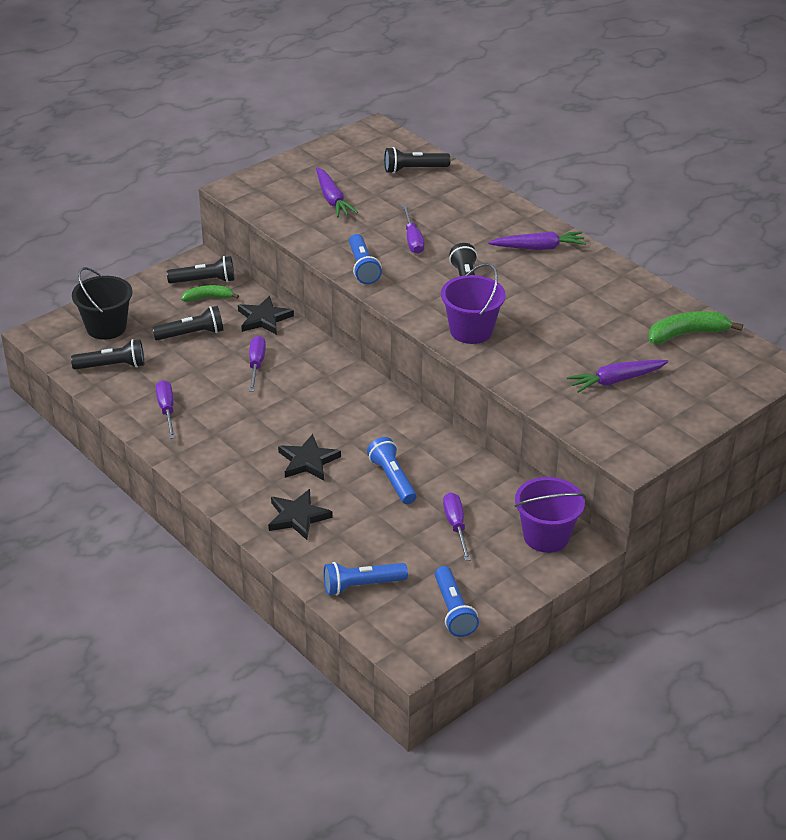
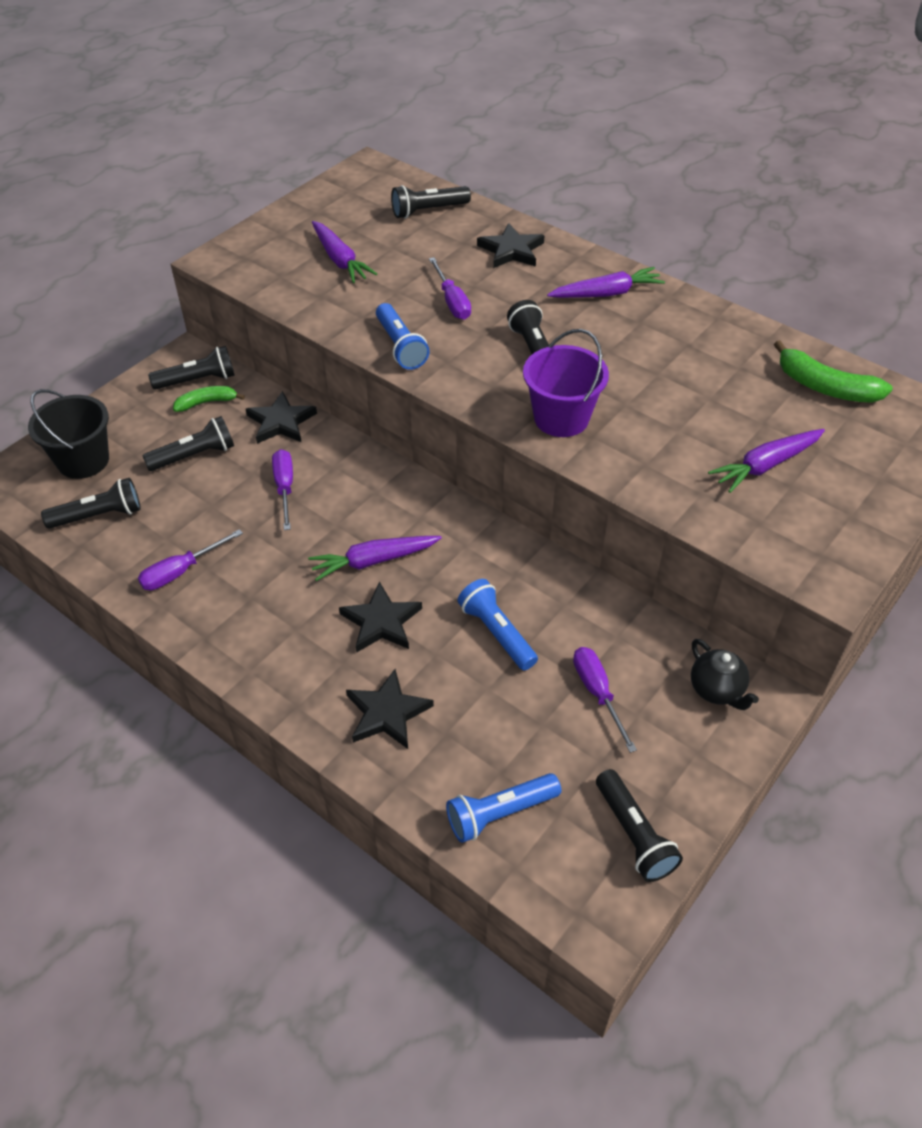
camera: 10 degrees left, 10 degrees up
purple screwdriver [156,380,175,439] -> purple screwdriver turned 105 degrees counterclockwise [138,529,243,590]
blue flashlight [435,566,479,637] -> black flashlight [596,769,683,882]
purple bucket [515,477,586,553] -> black teapot [691,639,759,710]
green banana [648,311,743,344] -> green banana turned 120 degrees counterclockwise [774,340,893,403]
none -> purple carrot [308,536,442,581]
none -> black star [477,223,545,268]

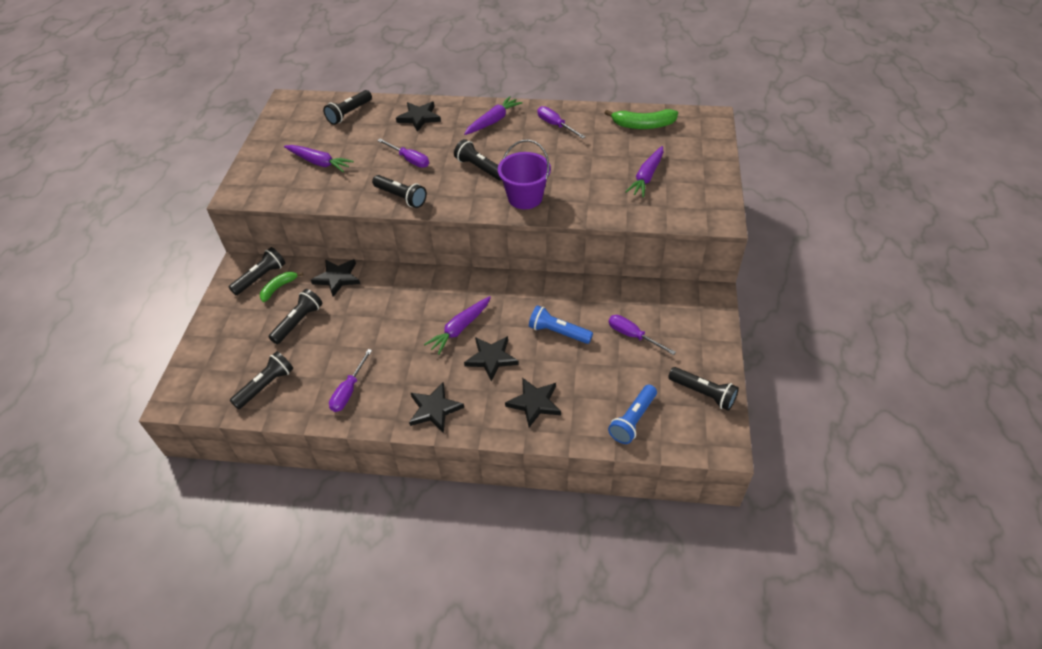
camera: 30 degrees left, 0 degrees up
black bucket [28,389,109,479] -> none
purple screwdriver [272,449,293,530] -> purple screwdriver moved to [537,106,585,139]
blue flashlight [376,303,430,370] -> black flashlight [372,175,427,208]
black teapot [691,639,759,710] -> none
none -> black star [409,382,464,433]

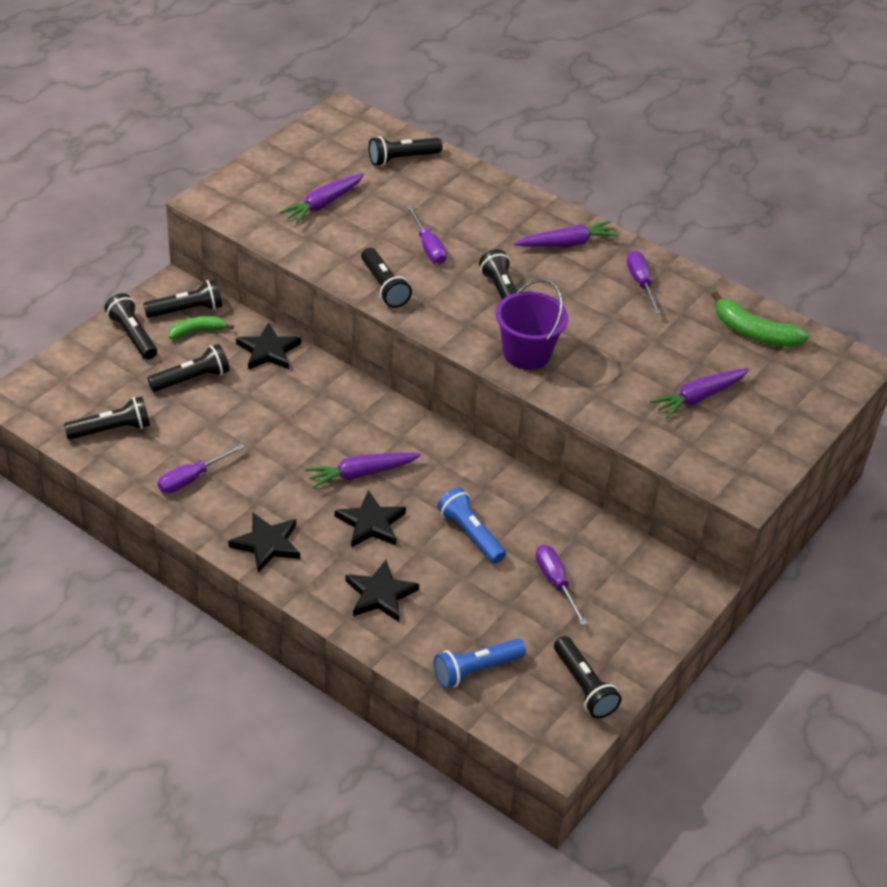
camera: 25 degrees right, 5 degrees down
purple carrot [284,145,354,172] -> purple carrot turned 75 degrees clockwise [280,173,364,224]
black star [396,102,441,132] -> none
none -> black flashlight [105,293,157,360]

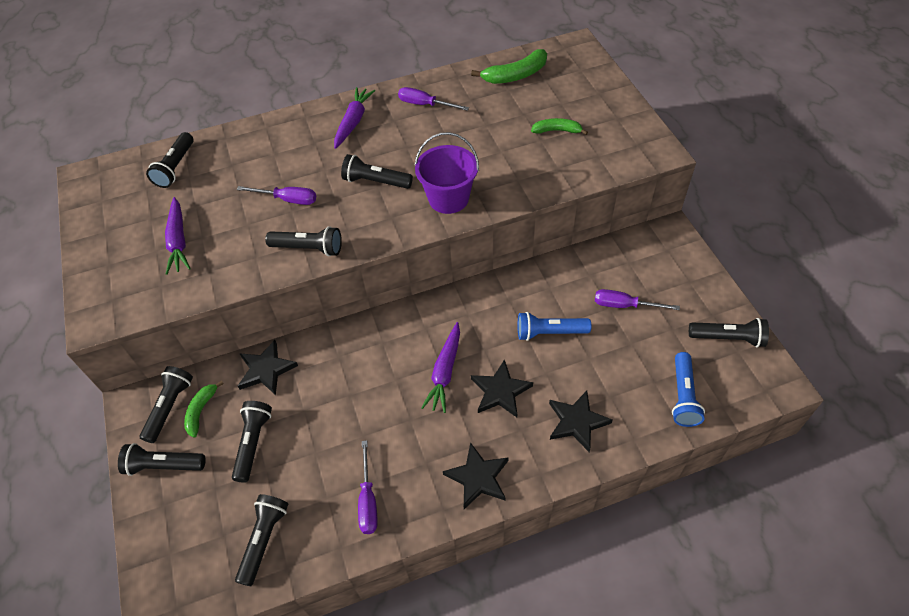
camera: 50 degrees left, 10 degrees up
purple carrot [650,368,749,419] -> green banana [531,118,588,135]

